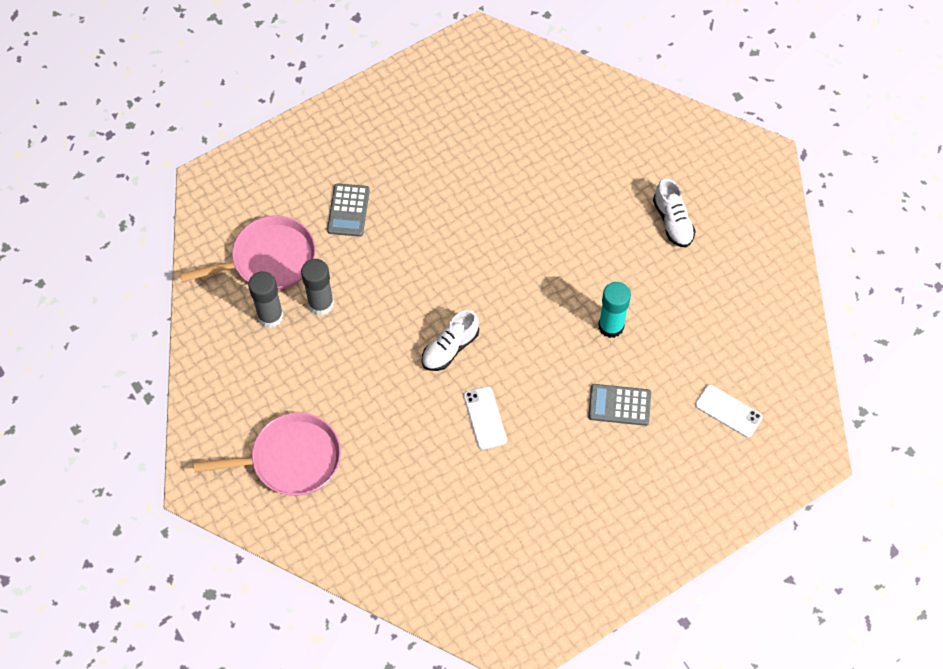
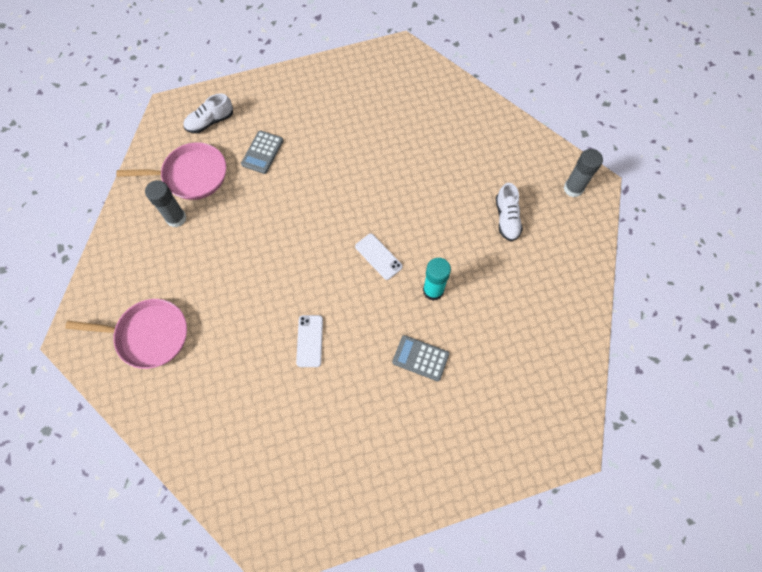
camera: 15 degrees right, 5 degrees up
grey glue stick [301,259,334,315] -> grey glue stick moved to [564,149,603,197]
white shoe [422,310,479,371] -> white shoe moved to [184,93,233,133]
white phone [695,385,763,438] -> white phone moved to [355,234,403,280]

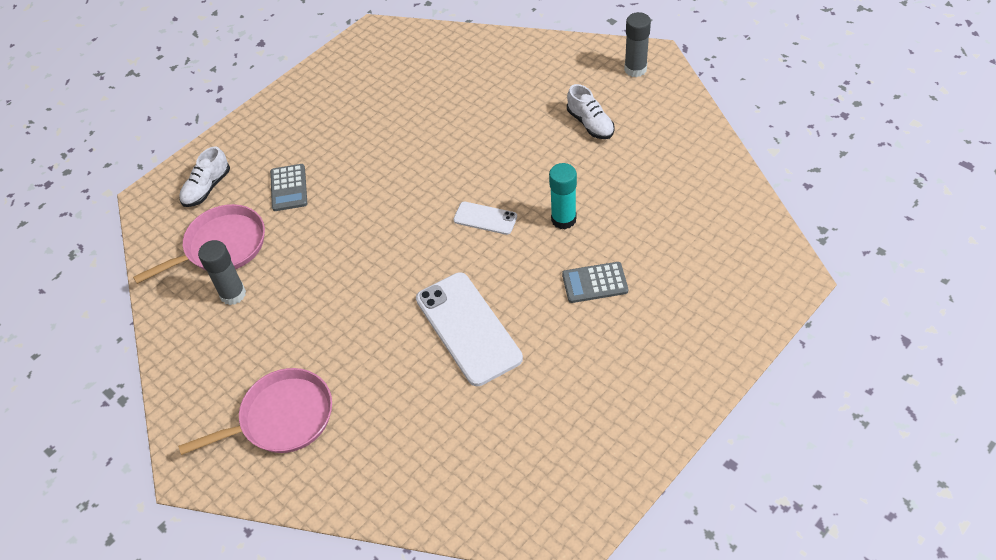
camera: 25 degrees left, 15 degrees down
white phone [296,315,323,367] -> white phone [416,272,523,386], size x1.95

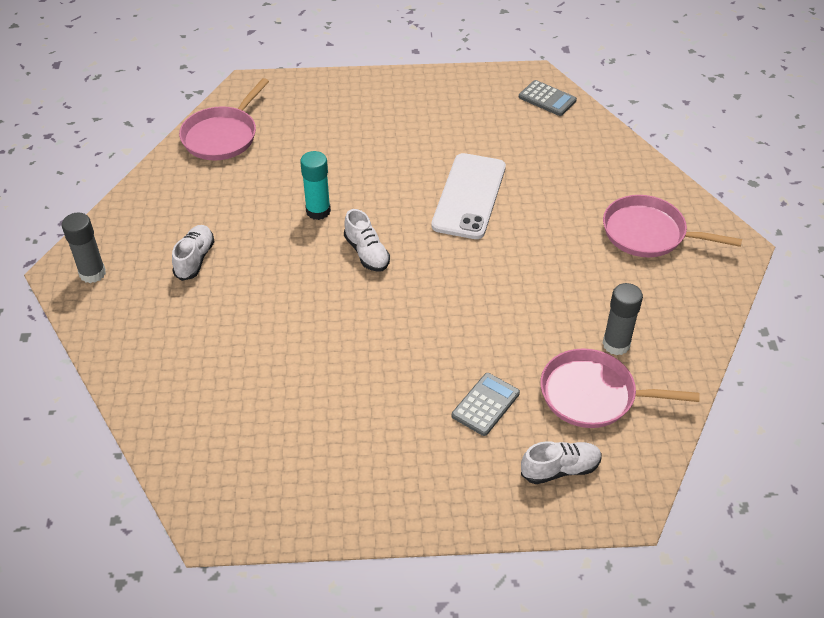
camera: 140 degrees left, 5 degrees down
white phone [453,202,517,235] -> white shoe [344,209,390,272]
grey calculator [562,262,628,303] -> grey calculator moved to [519,80,577,116]
none -> pink pan [179,78,269,161]

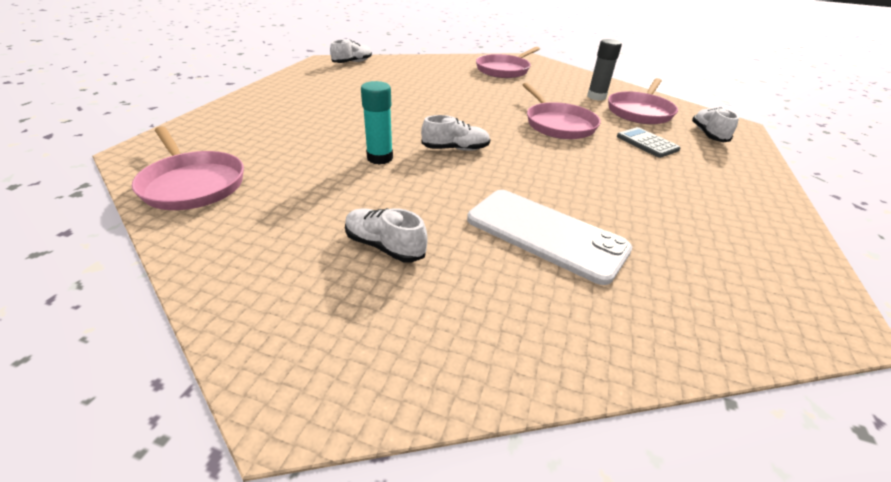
camera: 70 degrees left, 10 degrees down
grey glue stick [62,213,106,283] -> none
white phone [431,153,506,239] -> white phone moved to [467,190,632,285]
grey calculator [519,80,577,116] -> white shoe [330,40,372,63]
none -> pink pan [523,83,601,139]

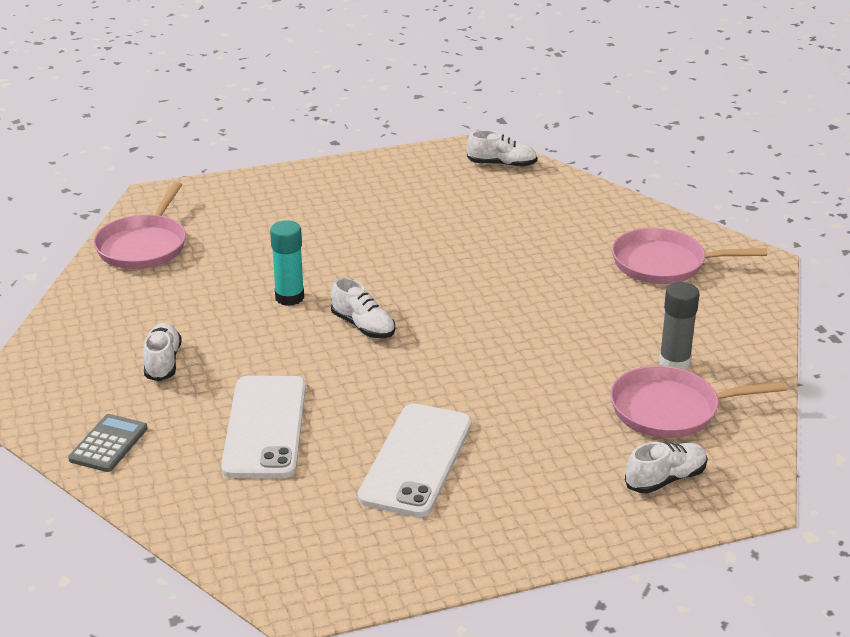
camera: 55 degrees right, 5 degrees down
pink pan [523,83,601,139] -> none
grey calculator [617,127,680,158] -> grey calculator moved to [68,414,147,472]
none -> white phone [358,404,472,517]

